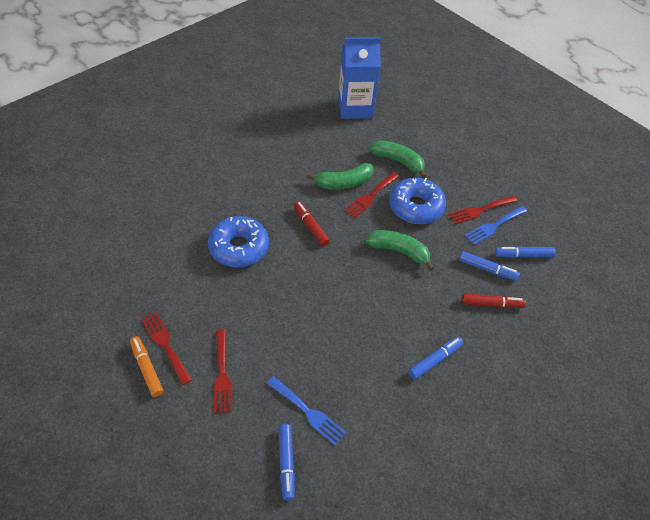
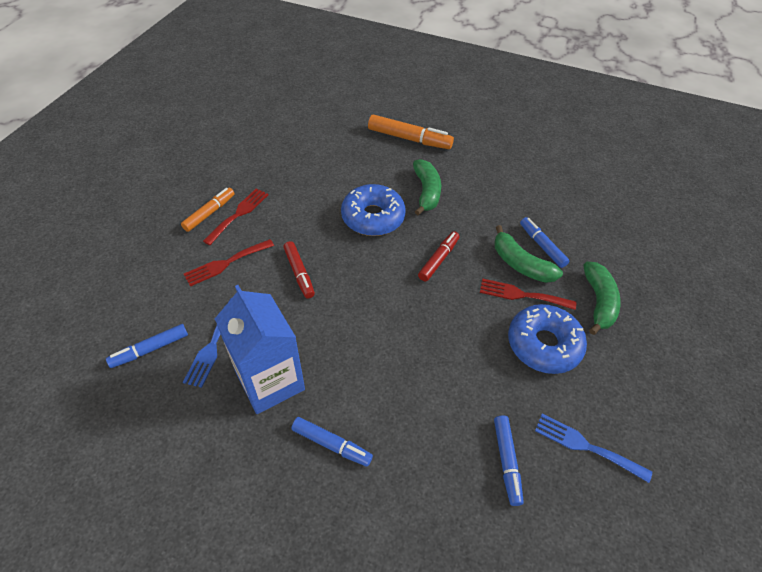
camera: 65 degrees right, 0 degrees up
blue carton [338,37,381,119] -> blue carton moved to [215,285,305,414]
green banana [365,230,434,271] -> green banana moved to [413,159,441,215]
red fork [448,195,517,225] -> none
red marker [461,293,526,308] -> red marker moved to [283,241,315,298]
blue marker [495,246,555,258] -> blue marker moved to [520,217,569,268]
none -> orange marker [368,115,454,149]

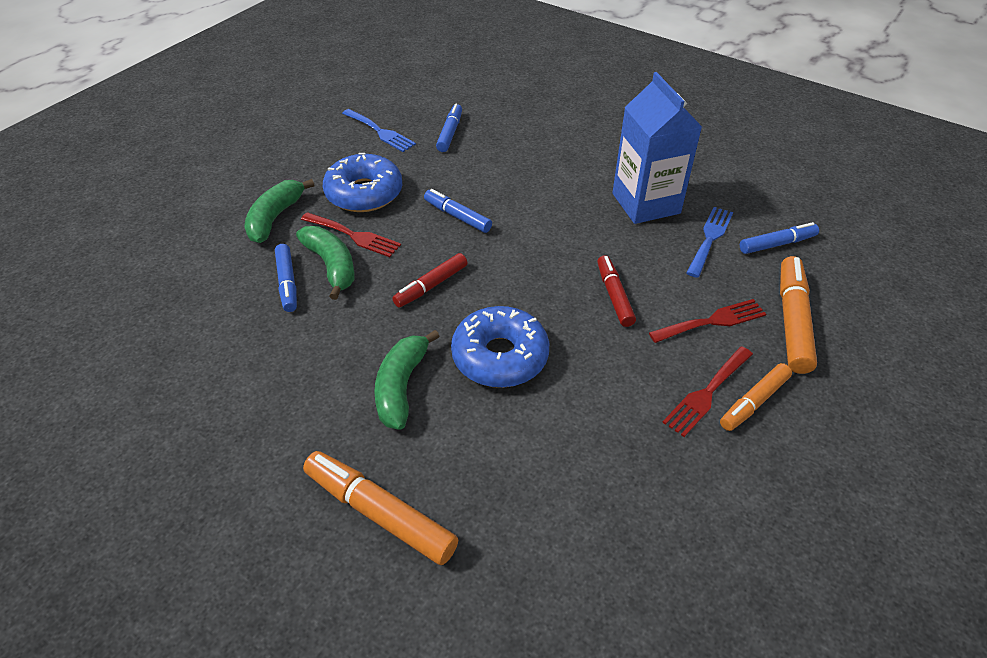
camera: 165 degrees left, 5 degrees down
blue marker [291,417,373,467] -> blue marker moved to [424,189,492,233]
none -> orange marker [780,256,817,374]

